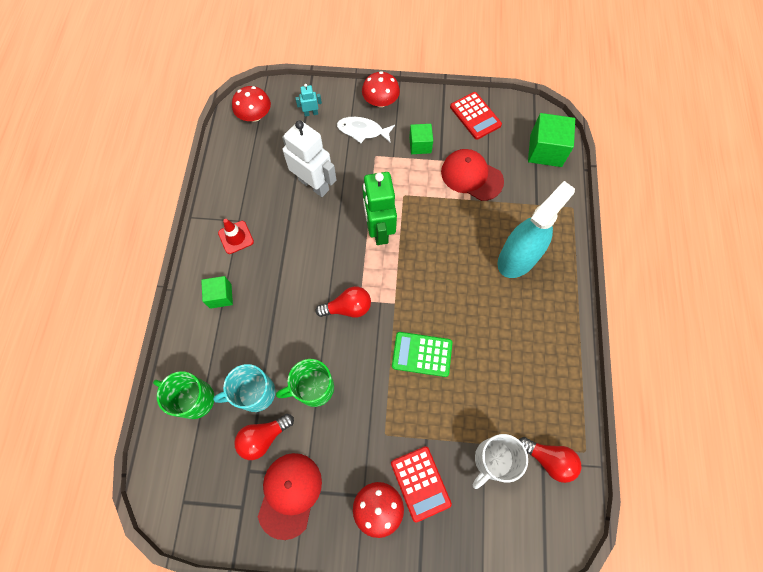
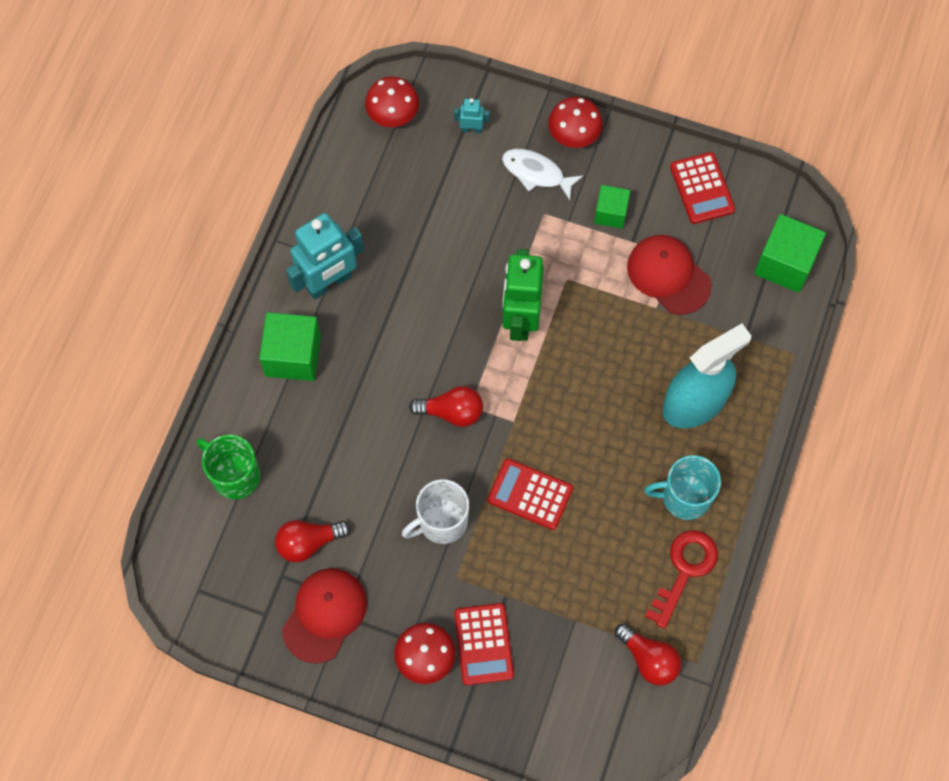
camera: 15 degrees right, 0 degrees up
green cube [201,276,233,309] -> green cube [259,312,321,381], size x1.64
turquoise mug [213,364,275,412] -> turquoise mug moved to [644,455,721,520]
red traffic cone [218,219,254,254] -> turquoise robot [286,213,364,300]
green mug [276,359,334,407] -> none
white robot [282,120,337,197] -> none
green calculator [392,332,452,377] -> red calculator [488,459,573,530]
white mug [473,434,528,489] -> white mug moved to [402,479,469,544]
none -> red key [645,530,718,629]

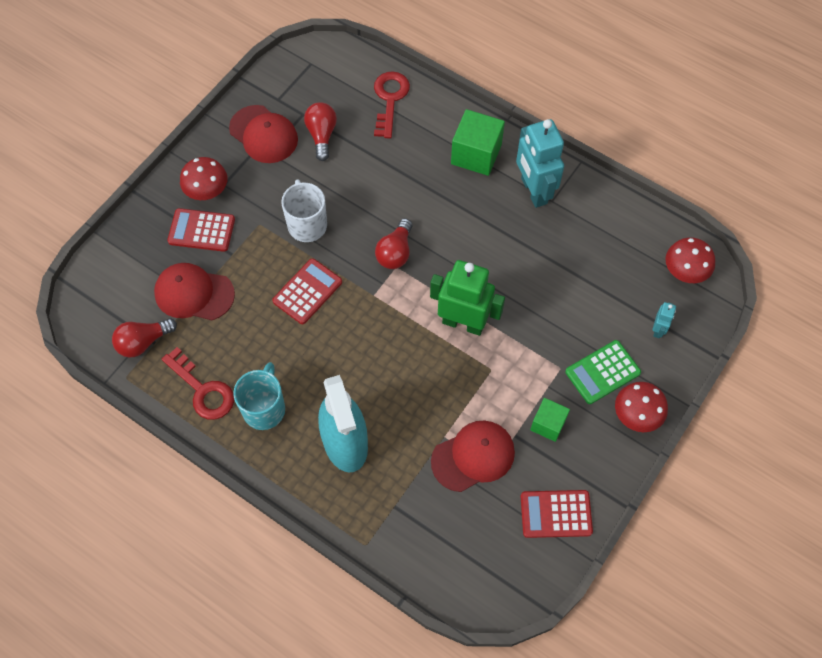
camera: 105 degrees right, 5 degrees down
green mug [197,434,261,500] -> red key [374,71,410,139]
white fish [502,149,583,200] -> green calculator [565,340,641,404]
green cube [754,214,826,293] -> none
none -> red cap [154,263,235,320]

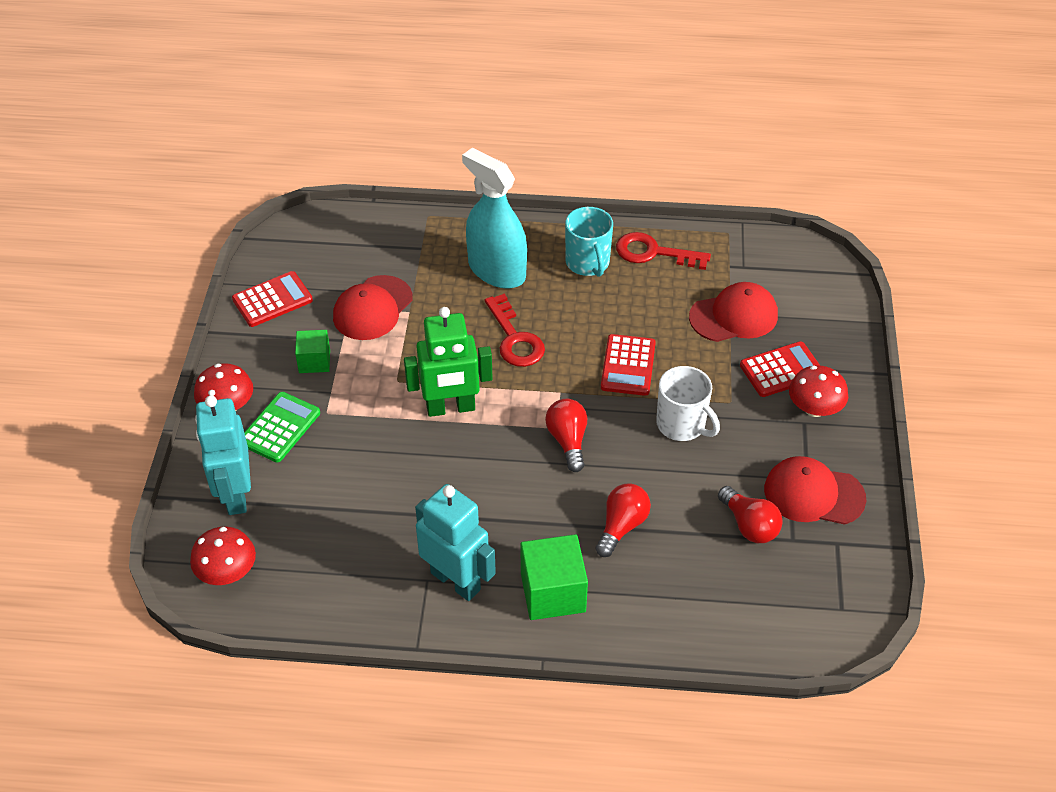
camera: 150 degrees right, 15 degrees down
red light bulb [112,318,177,357] -> red light bulb moved to [595,483,651,557]
red key [374,71,410,139] -> red key moved to [485,294,545,367]
turquoise robot [652,302,676,338] -> turquoise robot [195,395,251,515], size x2.23

